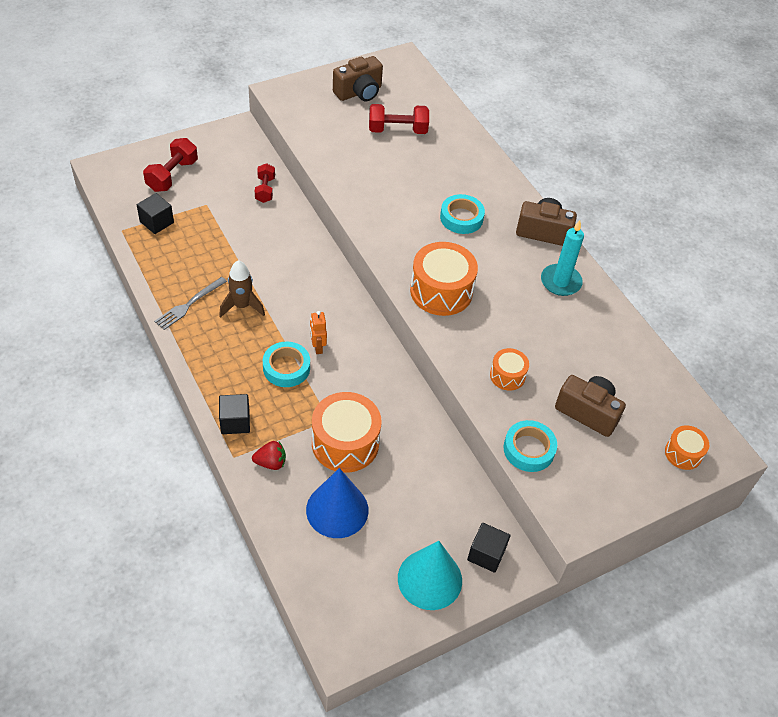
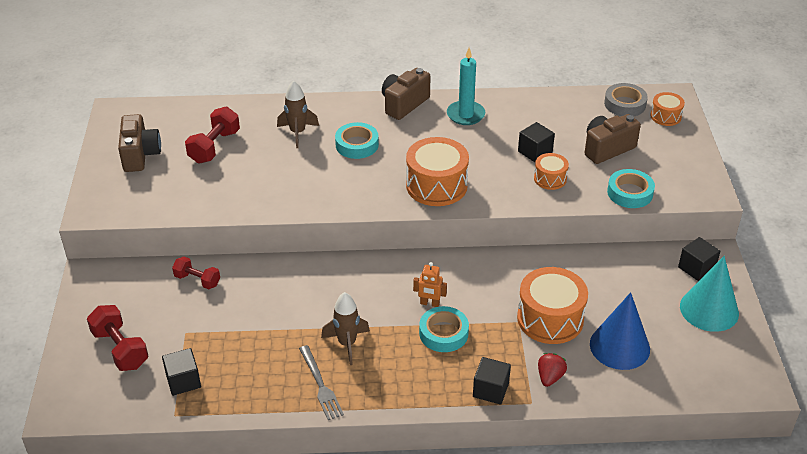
camera: 60 degrees left, 10 degrees down
none -> brown rocket [277,80,319,148]
none -> black cube [518,122,555,162]
none -> grey tape [604,83,648,116]

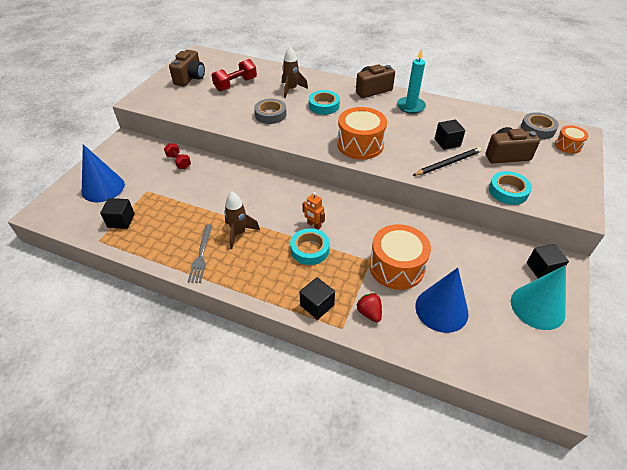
camera: 25 degrees right, 5 degrees up
red dumbbell [87,305,148,371] -> blue cone [82,144,125,202]
orange drum [534,153,569,190] -> black pencil [412,147,482,176]
red strawberry [538,353,567,387] -> red strawberry turned 75 degrees counterclockwise [357,293,382,322]
none -> grey tape [254,99,287,124]

